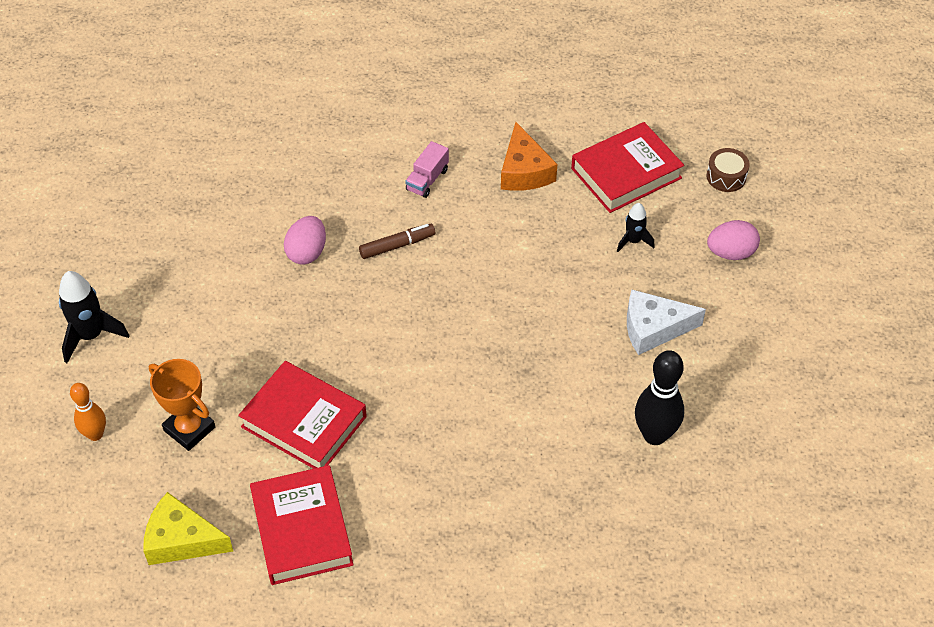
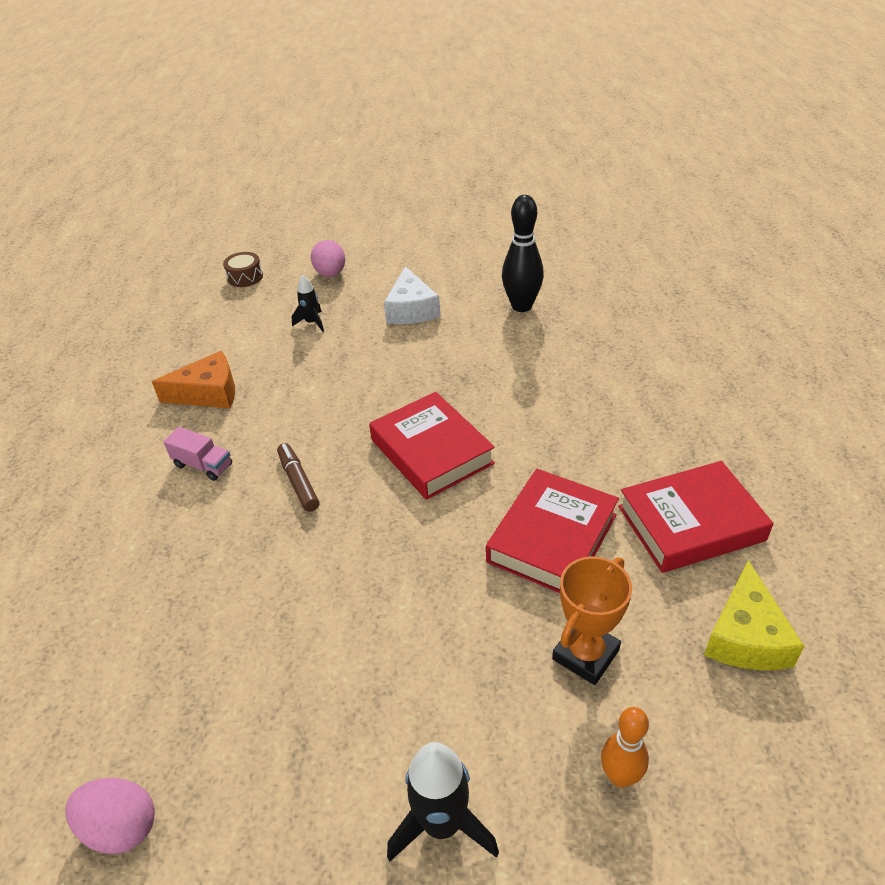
camera: 90 degrees left, 10 degrees down
pink egg [284,216,326,265] -> pink egg moved to [65,778,155,854]
red book [571,122,684,213] -> red book moved to [369,392,495,500]

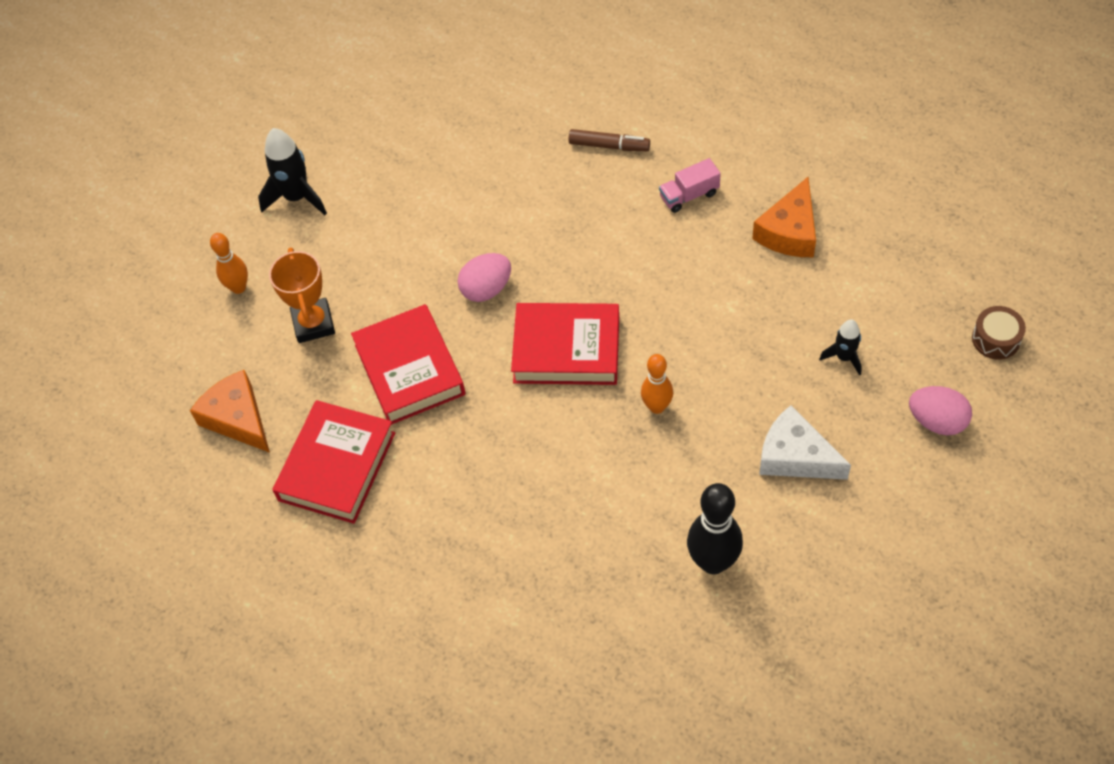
camera: 130 degrees right, 15 degrees up
pink egg [65,778,155,854] -> pink egg moved to [458,253,511,302]
brown marker [277,443,319,512] -> brown marker moved to [569,129,650,151]
yellow cheese [704,560,804,670] -> orange cheese [190,370,270,453]
none -> orange bowling pin [641,354,673,414]

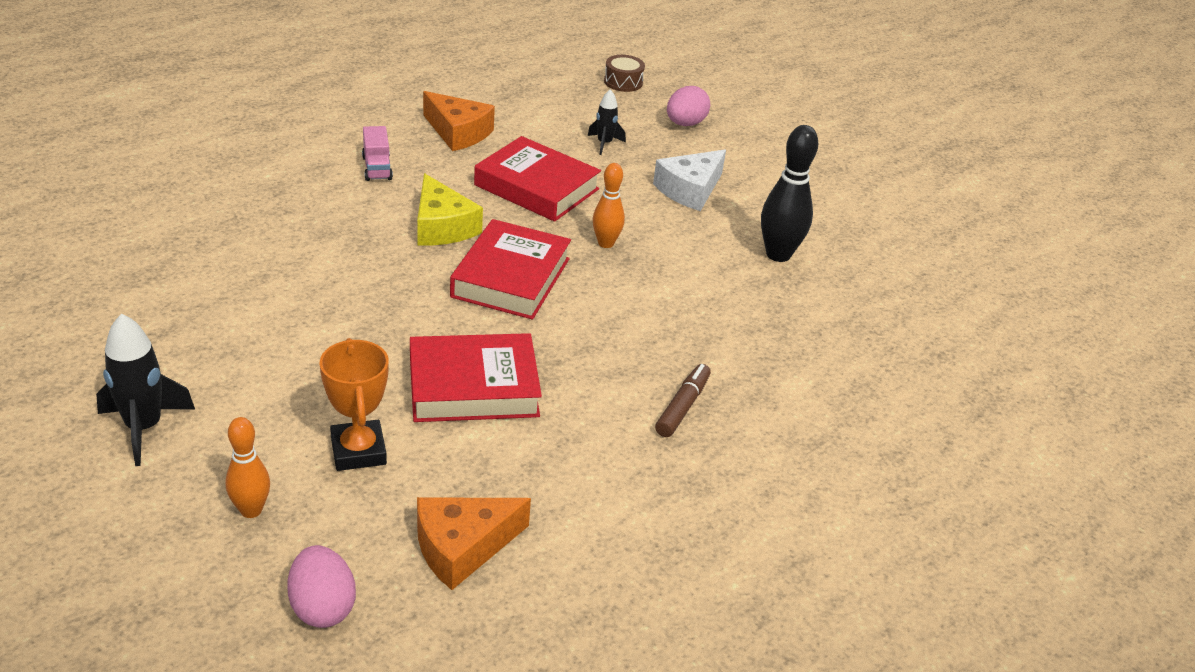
camera: 85 degrees left, 20 degrees down
orange trophy [269,248,335,343] -> orange trophy turned 75 degrees clockwise [320,338,389,471]
red book [272,400,395,524] -> red book moved to [474,136,601,222]
pink egg [458,253,511,302] -> pink egg moved to [287,545,356,628]
brown marker [569,129,650,151] -> brown marker moved to [655,364,711,437]
none -> yellow cheese [417,173,483,246]

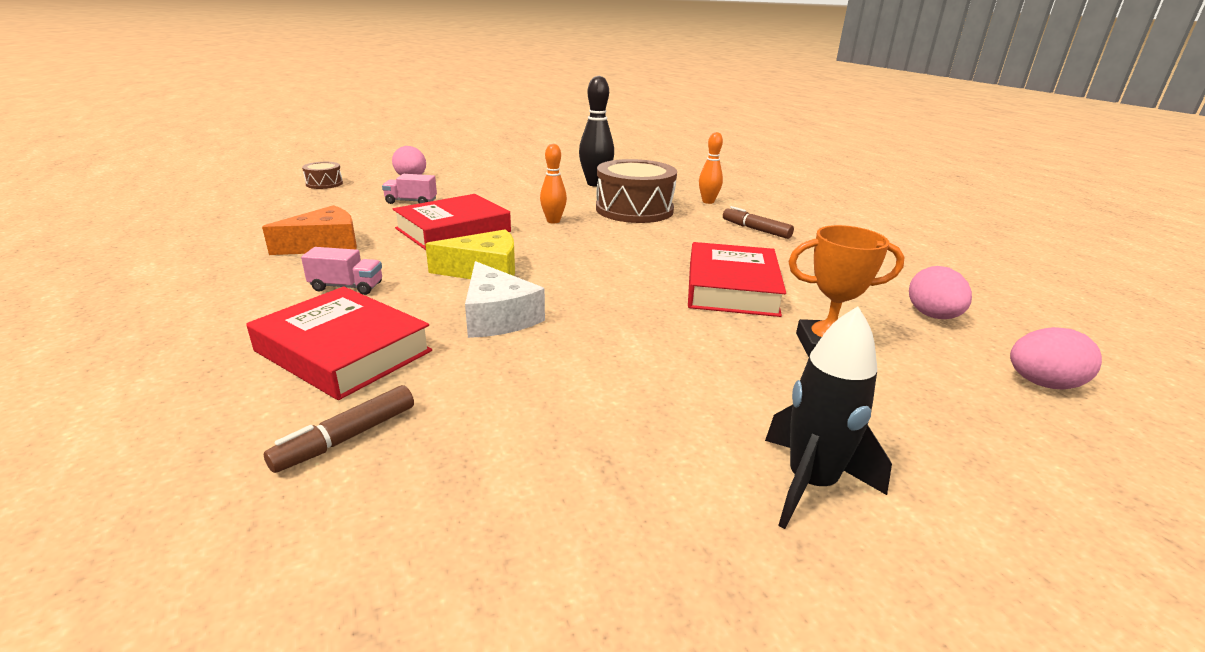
camera: 70 degrees left, 10 degrees down
orange bowling pin [225,417,270,518] -> orange bowling pin moved to [699,132,723,204]
orange cheese [417,497,531,590] -> pink egg [909,266,972,319]
red book [450,219,571,320] -> red book moved to [247,286,432,400]
black rocket [588,89,626,155] -> pink truck [382,174,437,204]
white cheese [653,150,726,211] -> white cheese moved to [465,261,545,338]
none -> brown marker [264,385,414,473]
none -> brown drum [596,159,677,223]

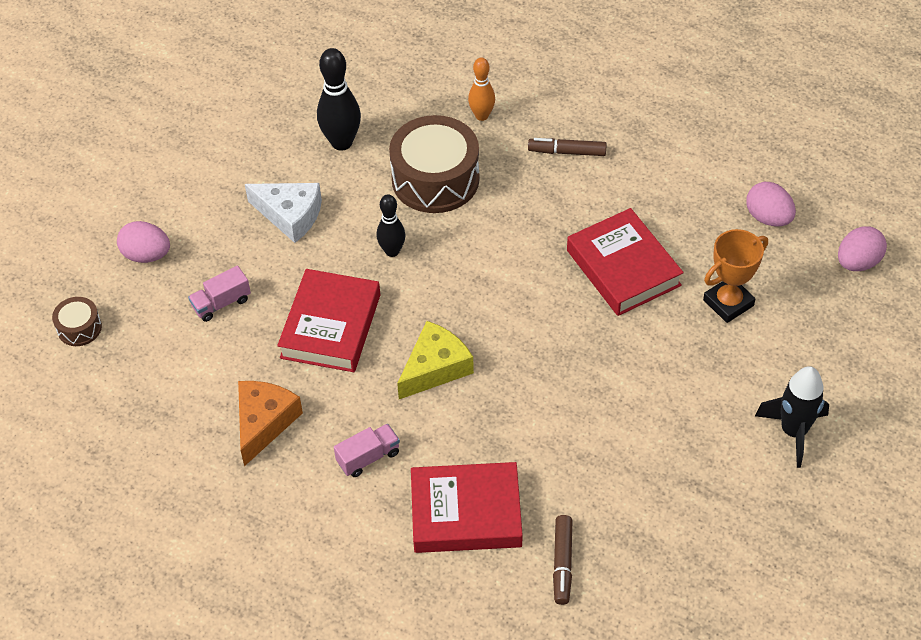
camera: 35 degrees left, 25 degrees up
white cheese [465,261,545,338] -> white cheese moved to [245,183,322,243]
orange bowling pin [540,144,567,224] -> black bowling pin [377,194,405,257]

